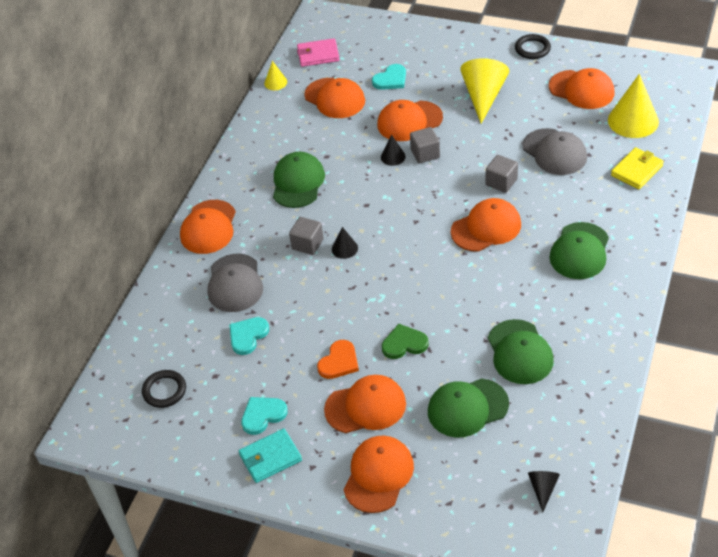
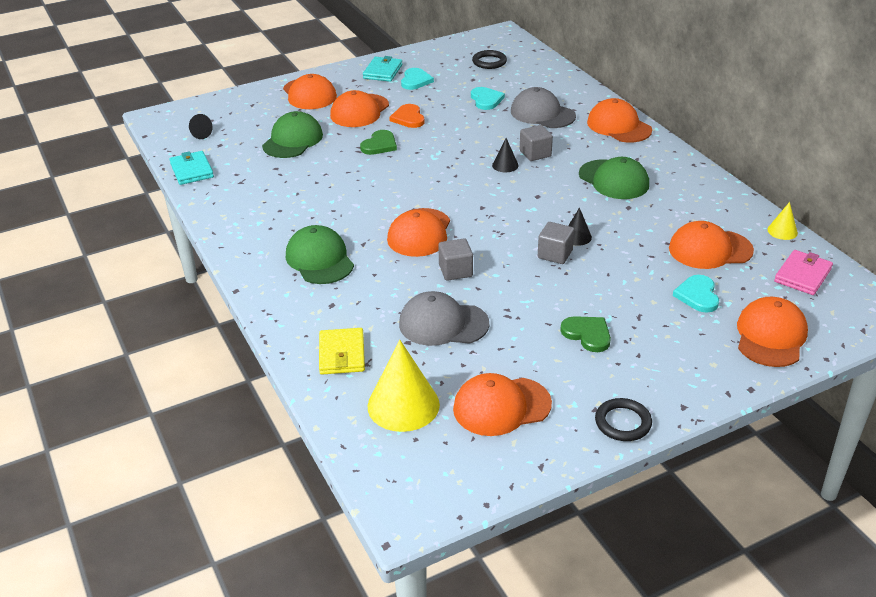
camera: 130 degrees right, 10 degrees down
orange cap [377,100,443,141] -> orange cap moved to [737,297,808,367]
yellow cone [460,58,509,124] -> green heart [560,316,611,352]
green cap [488,319,554,384] -> none
none -> turquoise wallet [169,151,214,185]

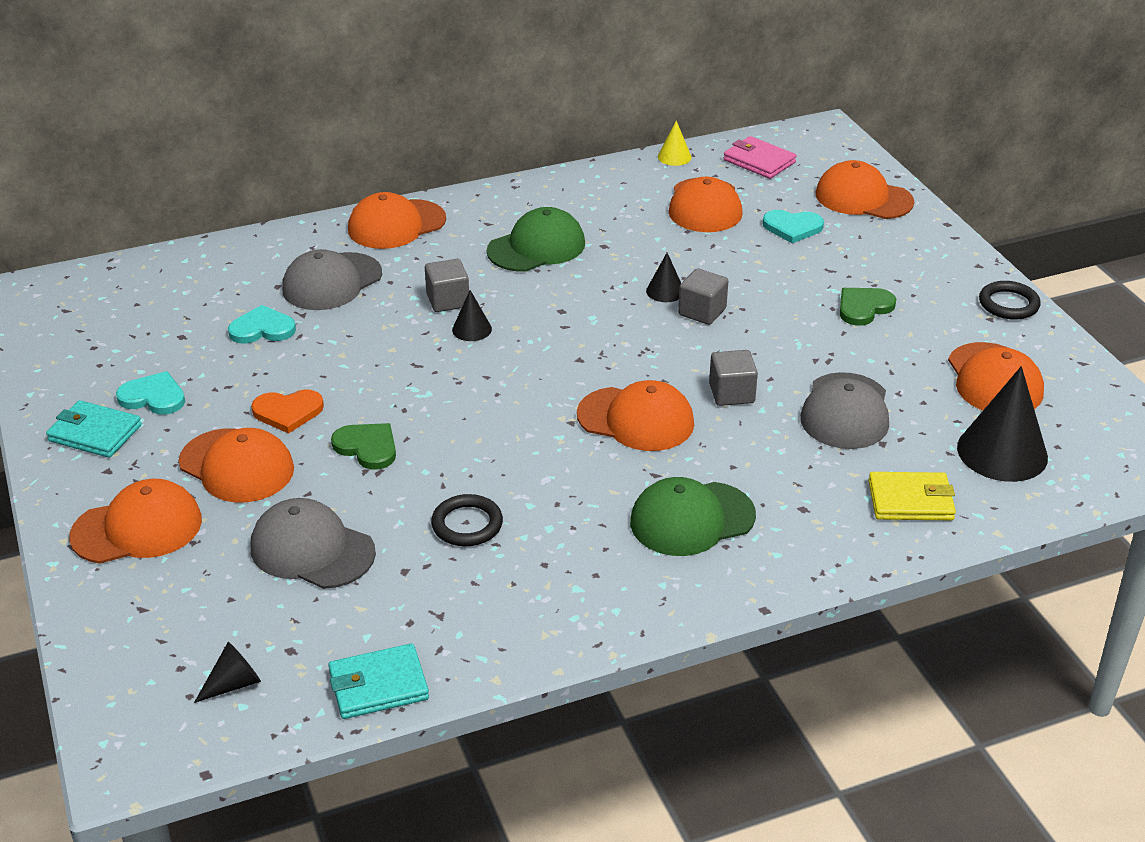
camera: 85 degrees left, 0 degrees up
green cap [262,111,323,158] -> grey cap [251,498,376,589]
yellow cone [368,340,440,432] -> black cone [957,366,1048,482]
black ring [472,50,507,69] -> black ring moved to [431,494,503,546]

